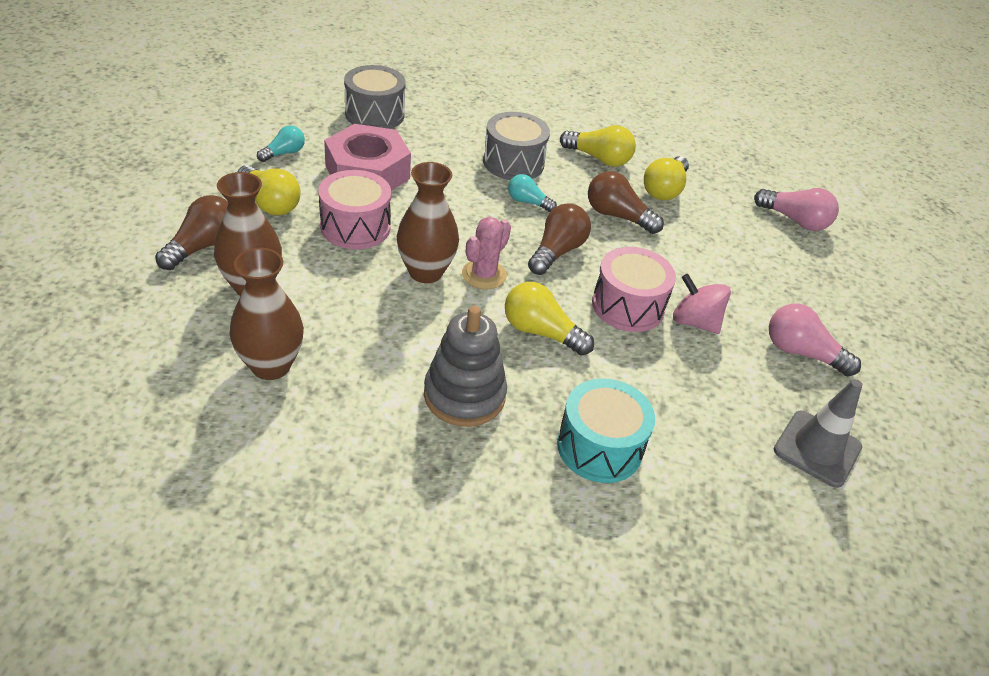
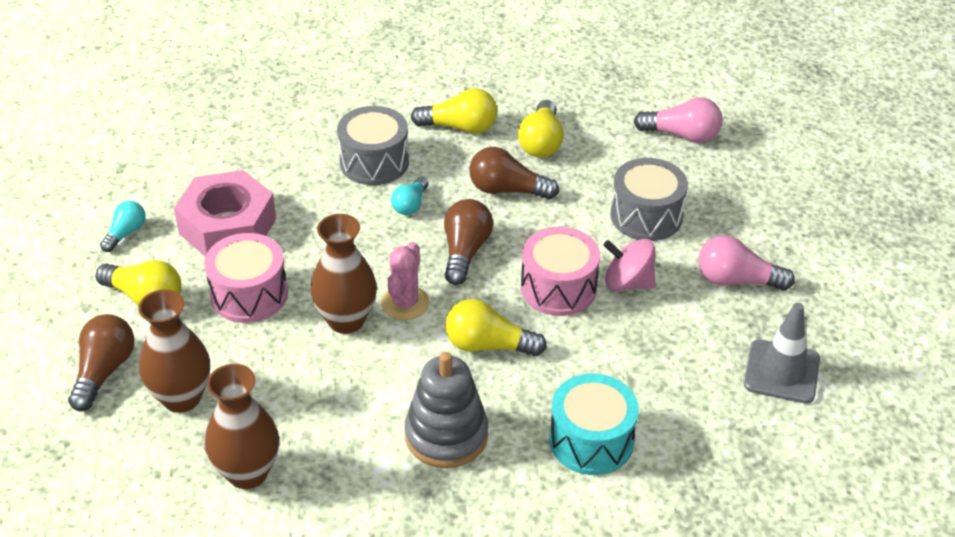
camera: 15 degrees left, 0 degrees up
grey drum [344,65,406,129] -> grey drum moved to [610,158,688,241]
turquoise light bulb [508,174,557,212] -> turquoise light bulb turned 75 degrees counterclockwise [391,177,429,215]

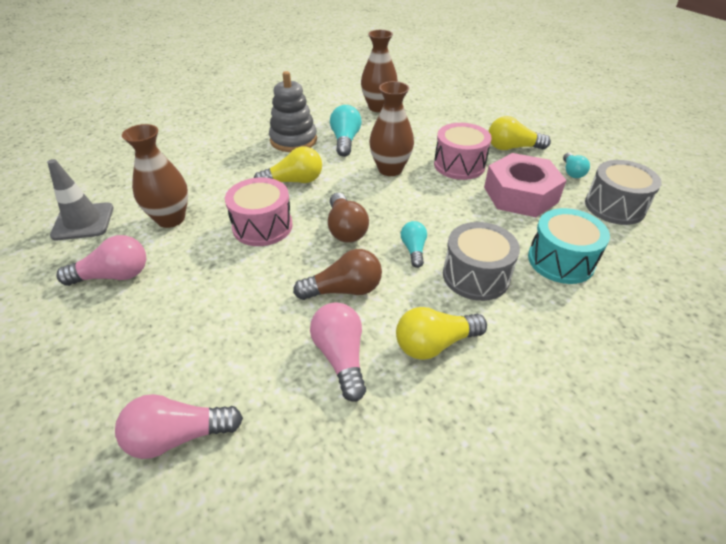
camera: 155 degrees right, 0 degrees up
brown light bulb [68,314,134,411] -> none
brown vase [138,289,210,413] -> brown vase moved to [122,124,188,228]
pink cactus [381,242,429,320] -> none
yellow light bulb [518,100,564,157] -> pink light bulb [310,302,366,401]
turquoise drum [549,373,639,475] -> turquoise drum moved to [528,208,610,284]
pink spinning top [603,239,656,291] -> none
grey drum [610,158,688,241] -> grey drum moved to [585,160,662,225]
none -> turquoise light bulb [330,105,362,157]

